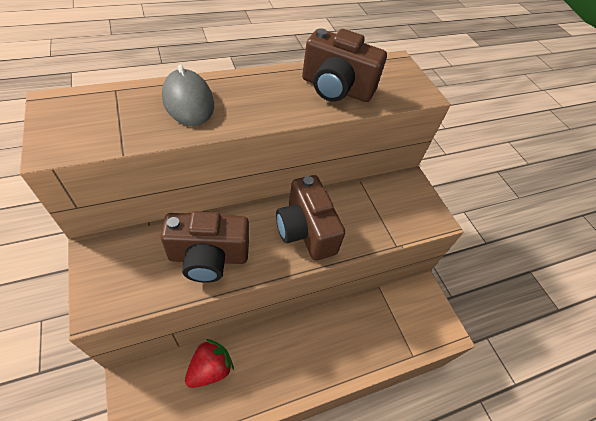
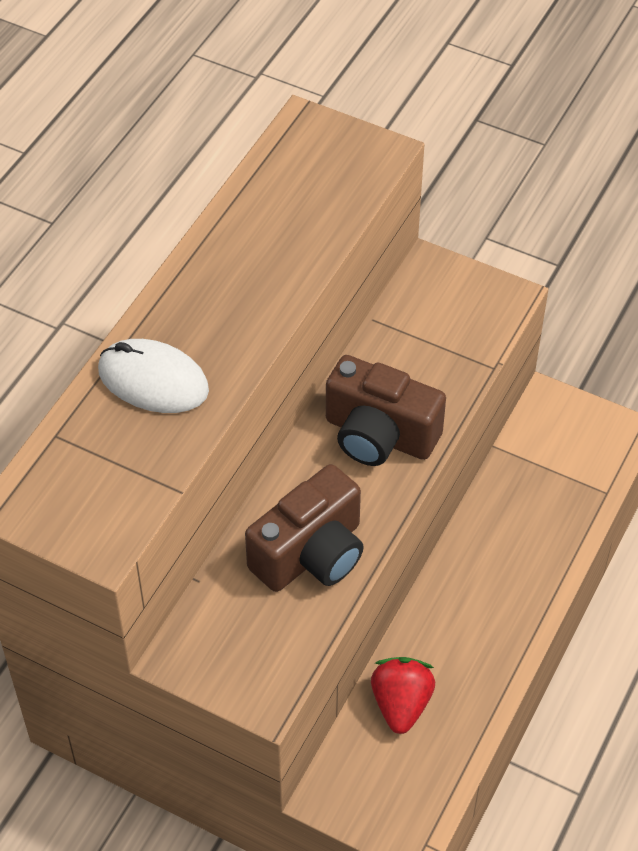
camera: 35 degrees left, 0 degrees up
grey mouse [162,65,214,126] -> white mouse [98,339,209,413]
brown camera [302,28,387,102] -> none

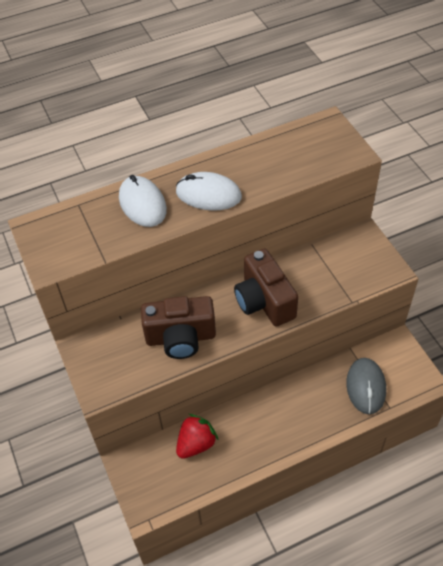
camera: 40 degrees right, 0 degrees up
none -> white mouse [176,172,242,211]
none -> grey mouse [346,358,386,414]

